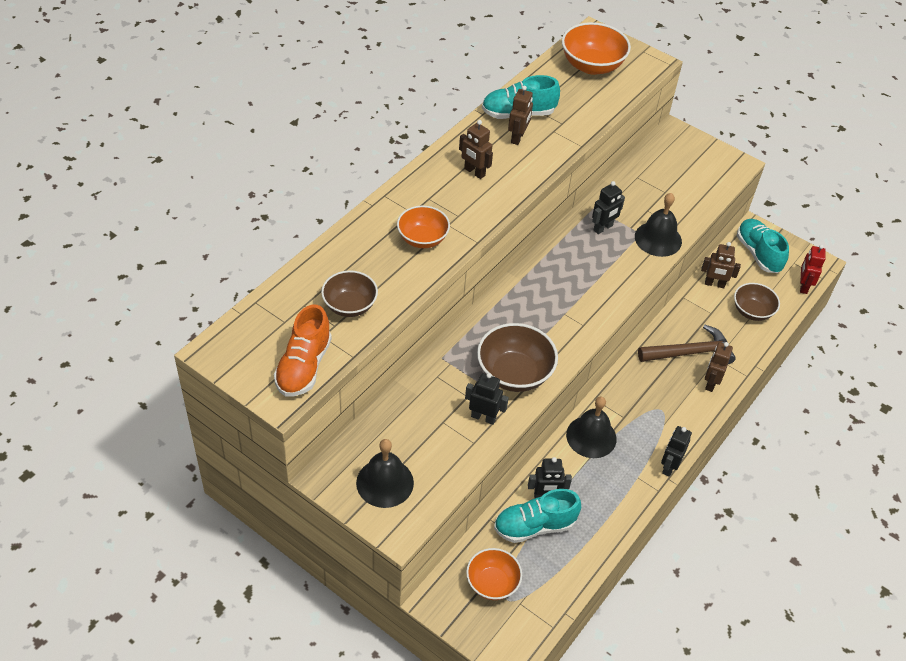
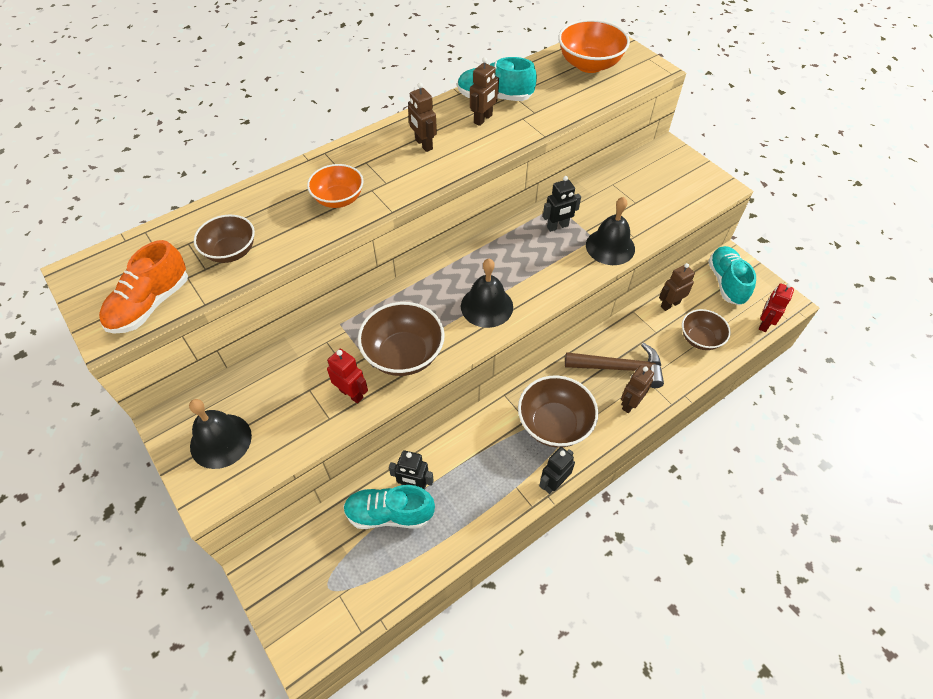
camera: 20 degrees right, 5 degrees up
black robot [465,373,509,425] -> red robot [327,349,368,404]
orange bowl [466,548,522,600] -> none
black bell [566,397,617,458] -> black bell moved to [461,259,513,328]
brown robot [701,242,741,288] -> brown robot turned 120 degrees clockwise [659,263,695,311]
none -> brown bowl [518,376,598,448]

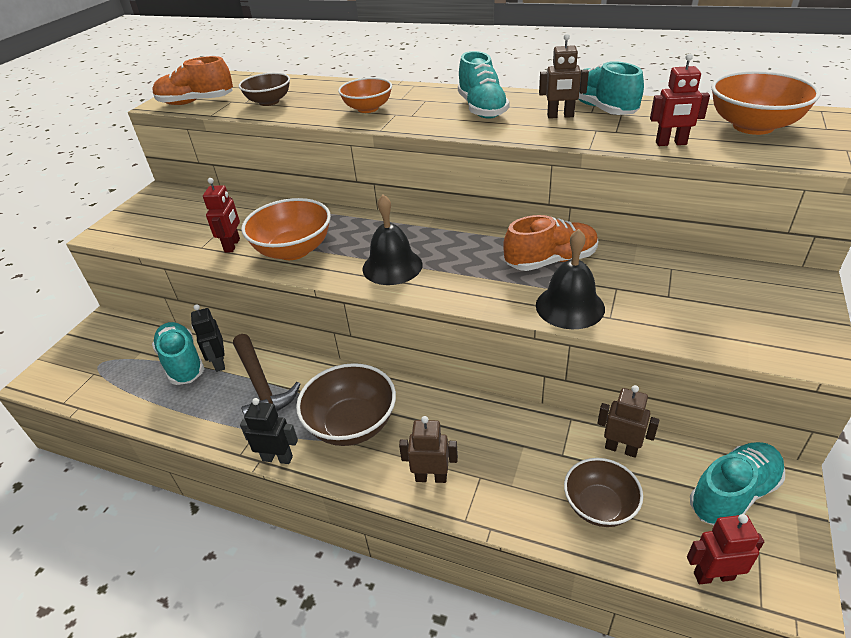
camera: 60 degrees right, 15 degrees down
black bell [189,399,252,469] -> none
brown bowl [358,302,445,376] -> orange bowl [241,198,331,260]
brown robot [408,83,437,152] -> turquoise shoe [458,51,510,119]
black robot [543,176,581,232] -> orange shoe [503,215,598,271]
brown hammer [565,342,664,388] -> brown hammer moved to [233,334,300,416]
none -> red robot [650,53,710,146]

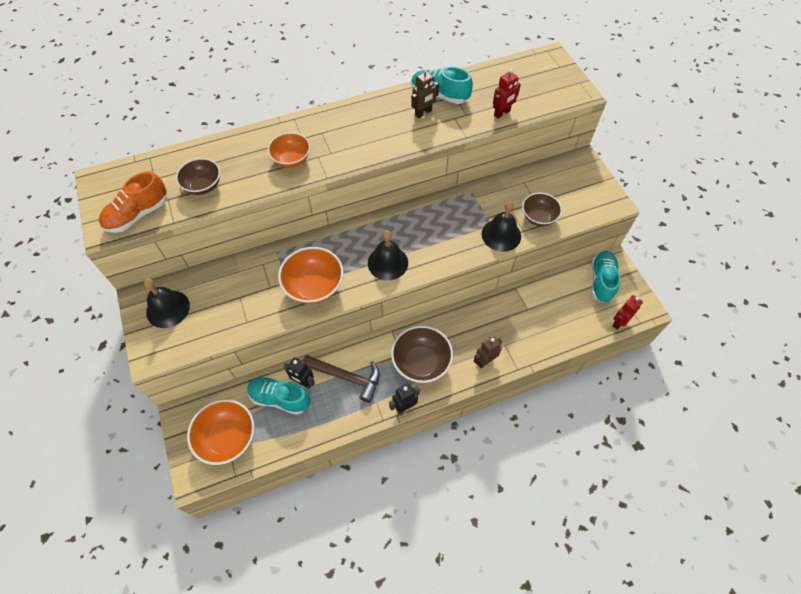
camera: 45 degrees left, 20 degrees up
red robot [203,178,240,252] -> none
turquoise shoe [458,51,510,119] -> none
orange shoe [503,215,598,271] -> none
brown bowl [564,458,643,527] -> brown bowl moved to [522,193,562,226]
brown robot [597,385,659,458] -> none
orange bowl [711,71,821,135] -> orange bowl moved to [187,399,255,465]
none -> black bell [143,278,190,328]

